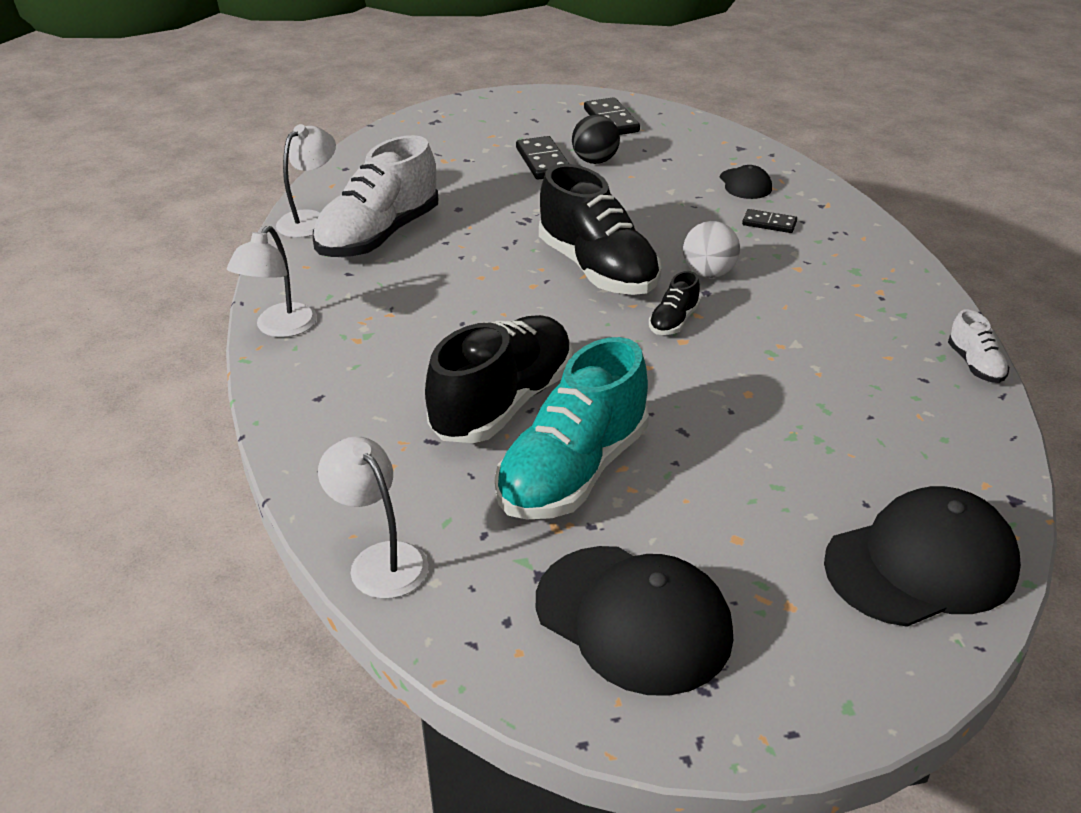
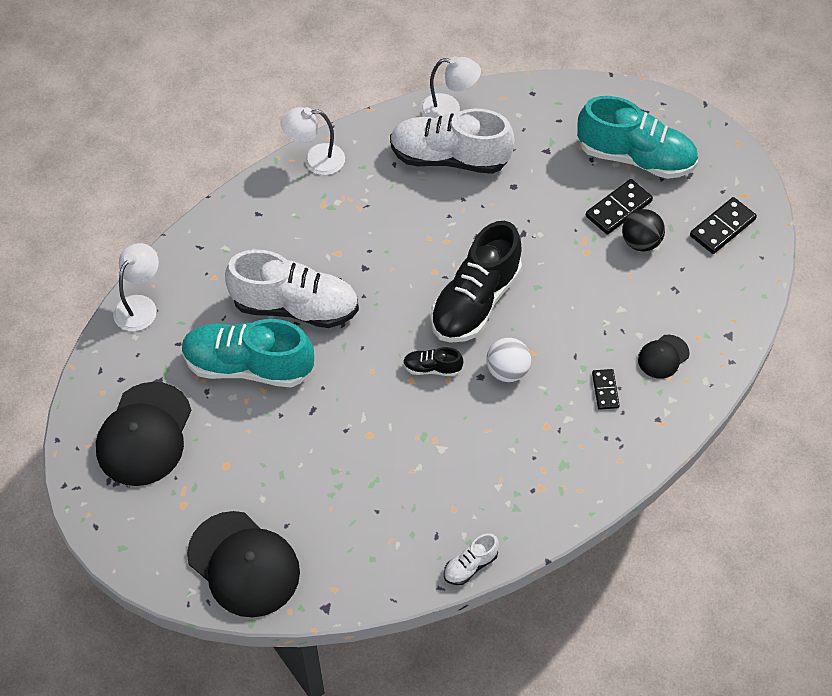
camera: 65 degrees right, 20 degrees up
black shoe [425,315,573,443] -> white shoe [225,250,359,328]
none -> turquoise shoe [577,96,698,179]

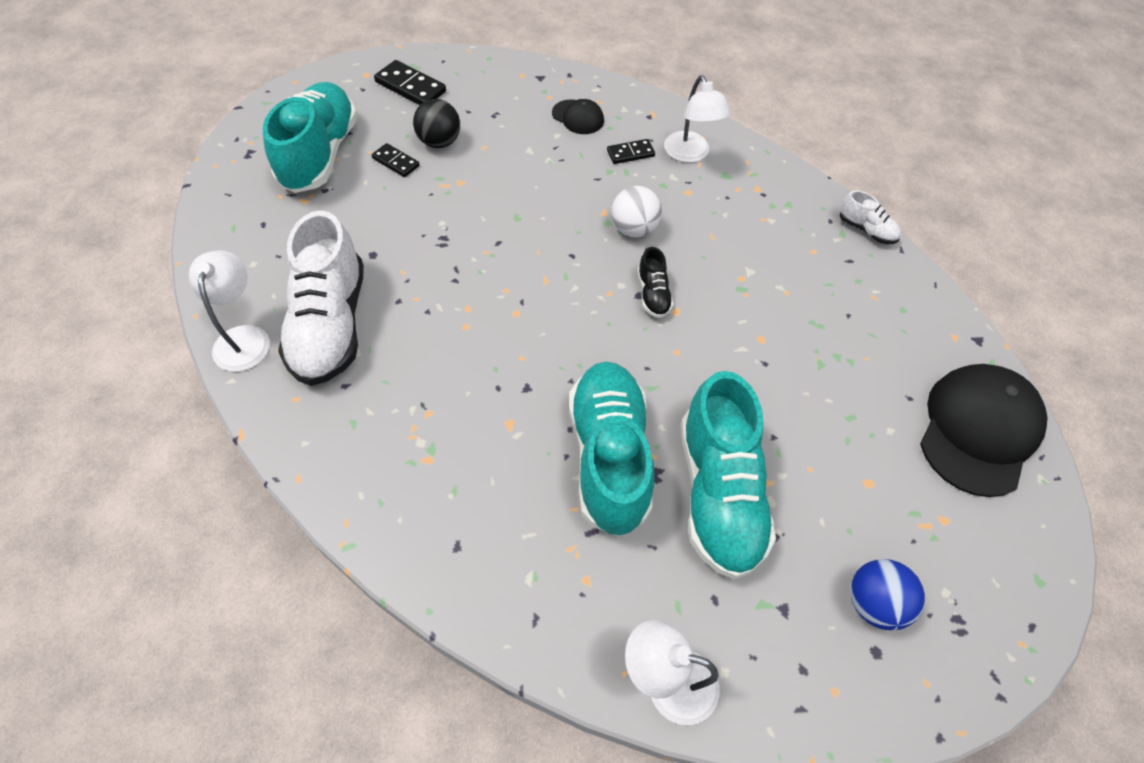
camera: 105 degrees left, 0 degrees up
black cap [96,382,192,486] -> blue ball [850,559,925,631]
white shoe [225,250,359,328] -> turquoise shoe [569,361,654,536]
white lamp [280,107,345,175] -> white lamp moved to [664,75,731,163]
black shoe [430,221,522,343] -> none
black domino [586,179,653,234] -> black domino [372,143,420,177], size x0.62

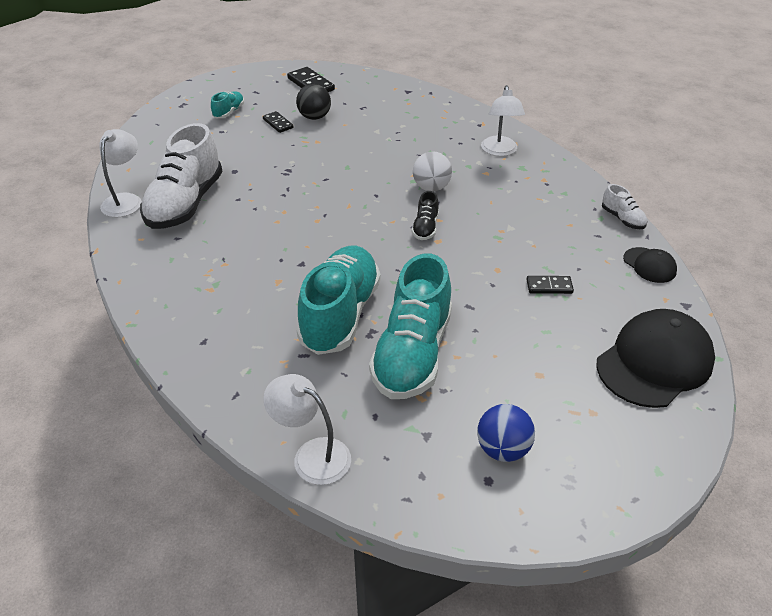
camera: 20 degrees right, 15 degrees down
turquoise shoe [263,82,357,193] -> turquoise shoe [211,91,244,118], size x0.44
black cap [552,99,604,134] -> black cap moved to [623,247,677,283]
black domino [607,139,655,164] -> black domino moved to [527,276,574,294]

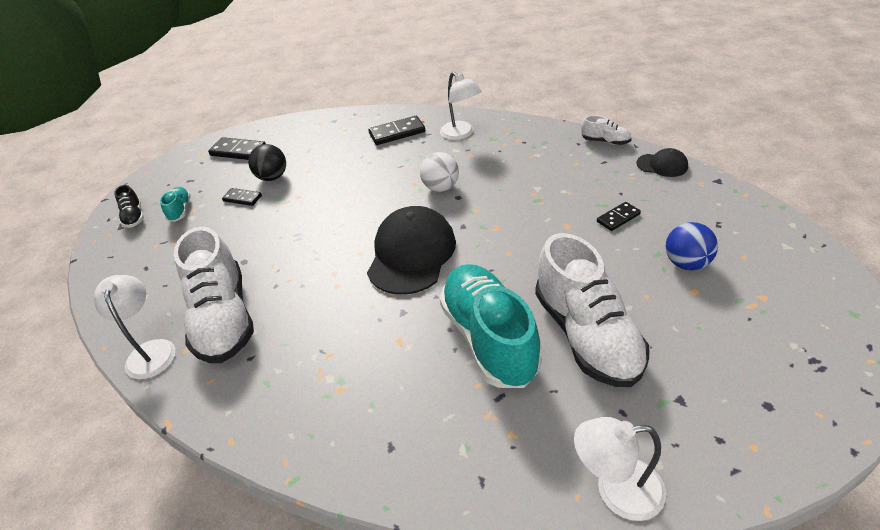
camera: 30 degrees left, 0 degrees up
turquoise shoe [369,254,452,399] -> white shoe [535,233,649,387]
black shoe [412,191,439,240] -> black shoe moved to [114,185,144,228]
blue ball [477,404,535,462] -> blue ball moved to [666,222,718,270]
black cap [597,309,715,408] -> black cap moved to [367,206,456,295]
none -> black domino [368,116,425,145]

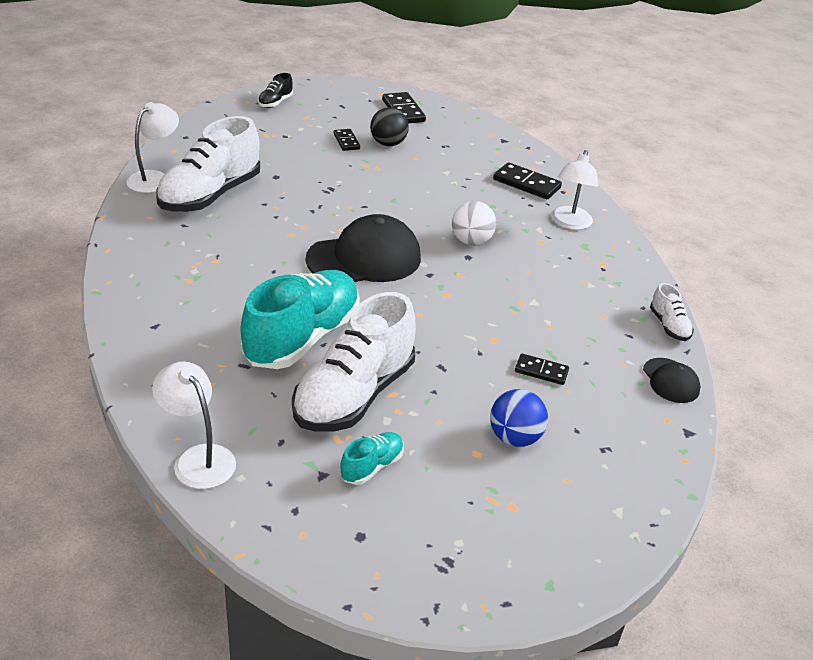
camera: 45 degrees right, 5 degrees down
turquoise shoe [160,187,191,222] -> turquoise shoe moved to [340,432,404,485]

